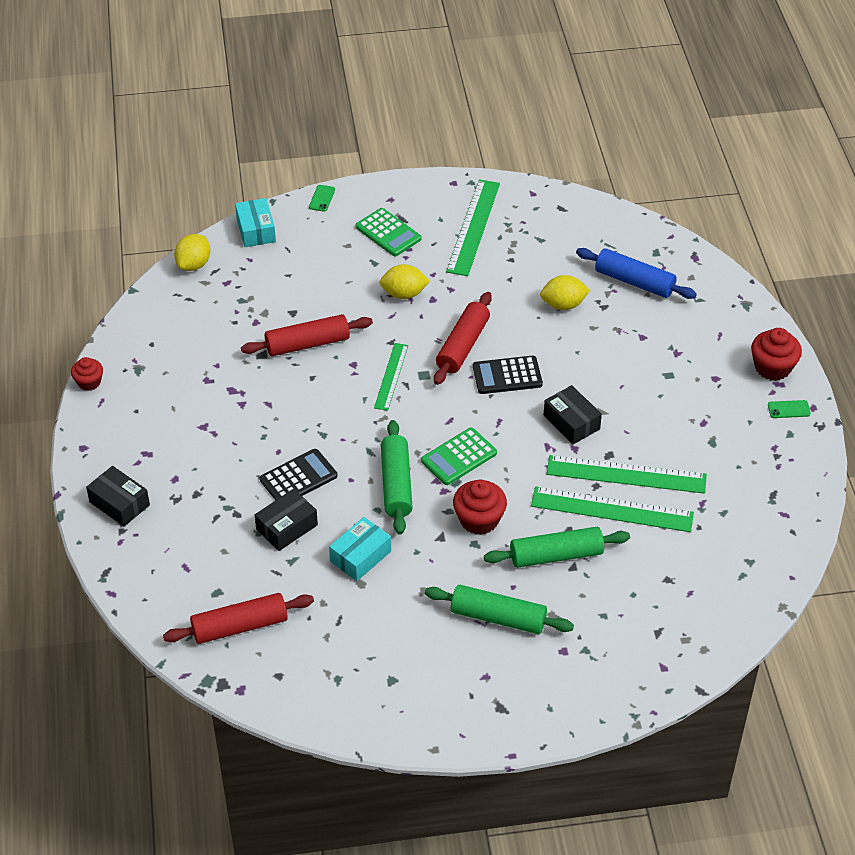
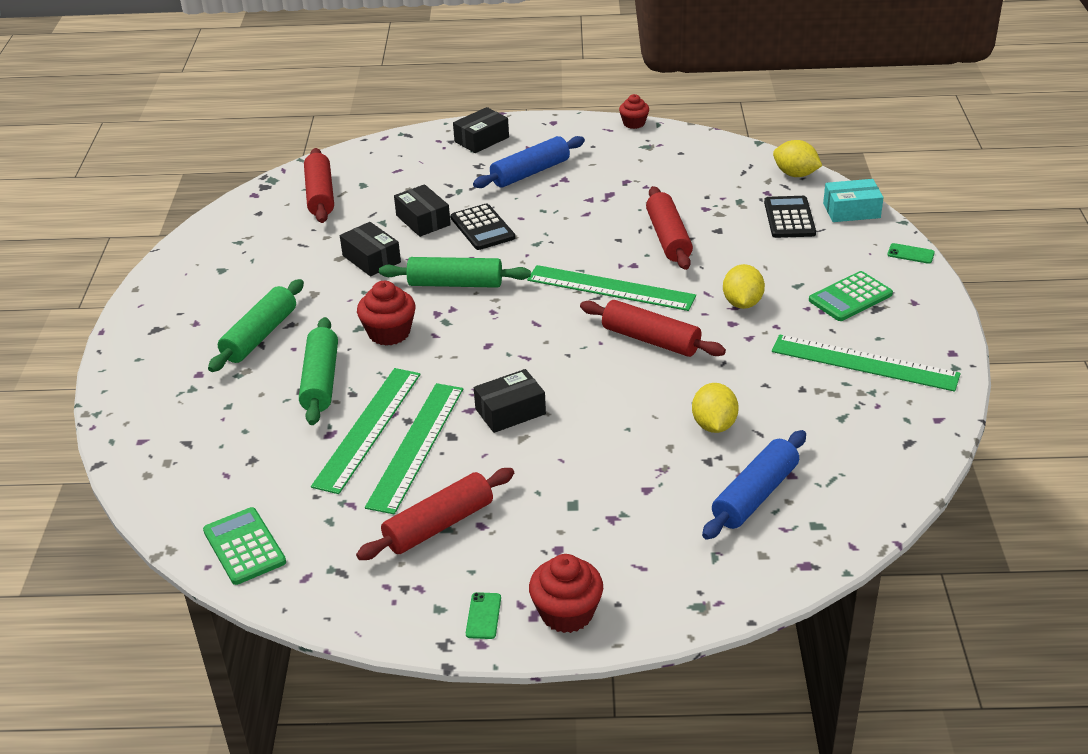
camera: 100 degrees right, 10 degrees down
turquoise box [329,517,391,581] -> black box [340,222,401,276]
green ruler [374,343,408,411] -> green ruler [527,265,696,311], size x1.66
green calculator [421,427,497,485] -> green calculator moved to [203,507,286,585]
black calculator [473,356,543,394] -> black calculator moved to [764,196,816,238]
none -> red rolling pin [356,468,514,560]
none -> blue rolling pin [473,136,585,188]

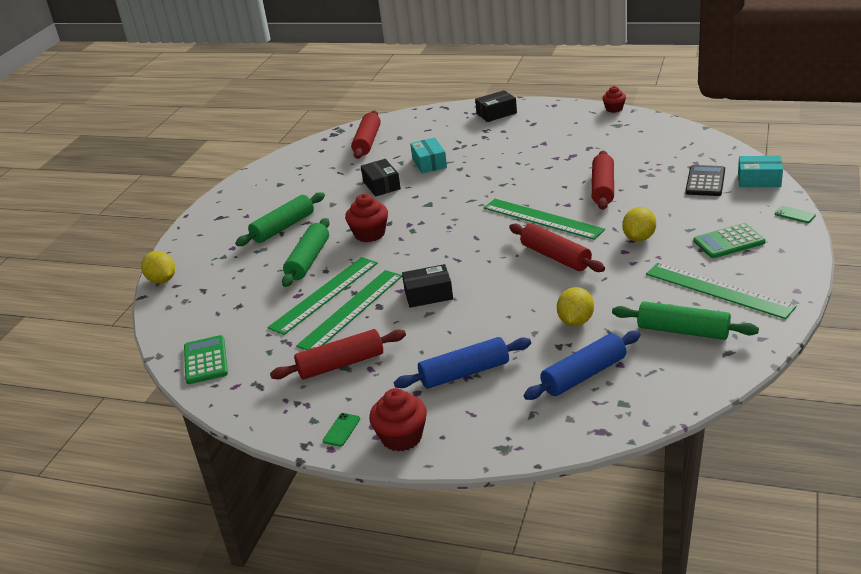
camera: 20 degrees right, 5 degrees down
green rolling pin [379,257,531,288] -> green rolling pin moved to [612,301,759,340]
black box [394,184,451,237] -> turquoise box [410,138,447,173]
black calculator [451,204,515,250] -> none
blue rolling pin [473,136,585,188] -> blue rolling pin moved to [394,337,531,389]
yellow lemon [773,140,822,177] -> yellow lemon moved to [141,251,175,283]

